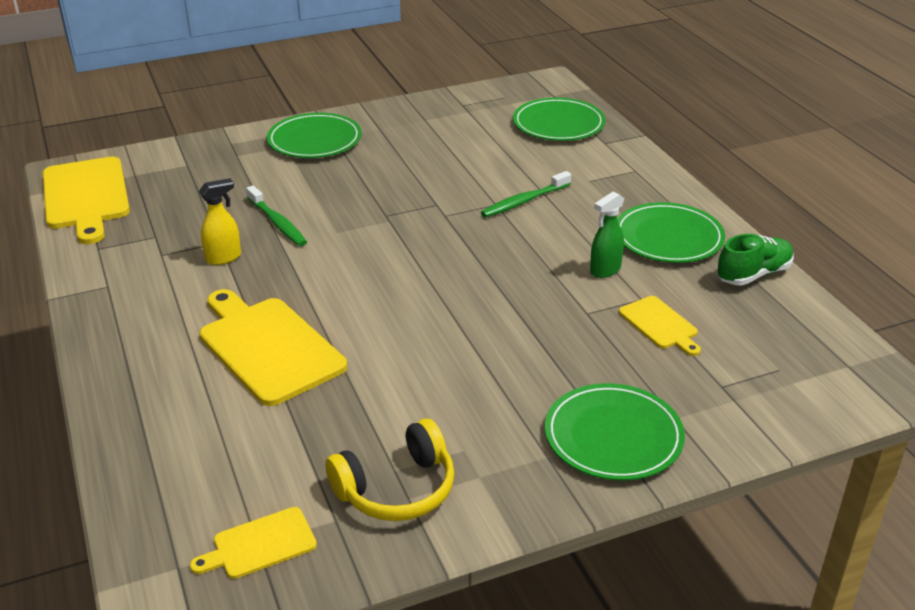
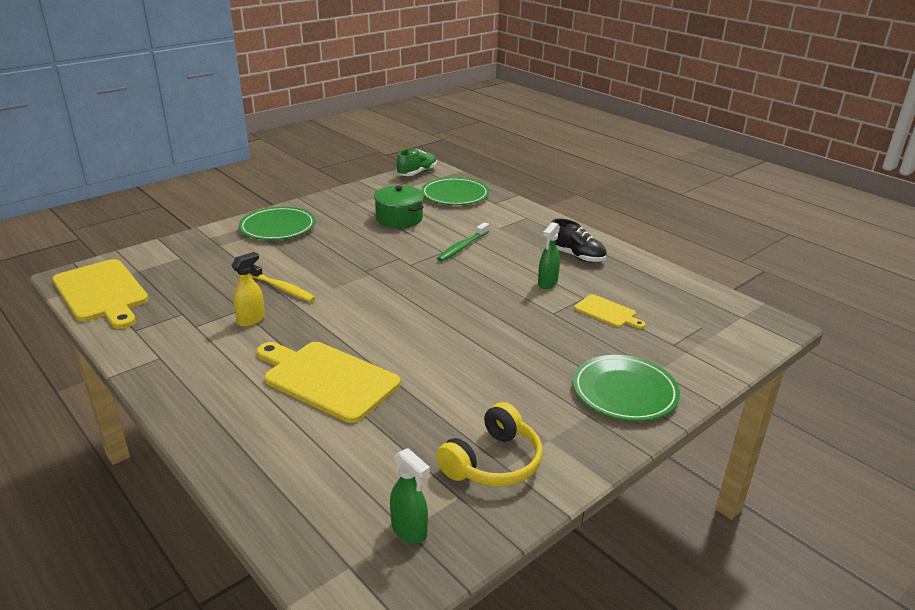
camera: 20 degrees left, 5 degrees down
yellow cutting board [190,507,317,579] -> green spray bottle [390,448,430,543]
green toothbrush [246,186,307,246] -> yellow toothbrush [250,264,315,302]
green plate [617,202,725,263] -> black shoe [551,219,607,263]
green shoe [717,234,794,285] -> green shoe moved to [396,149,437,176]
none -> green pot [374,185,424,228]

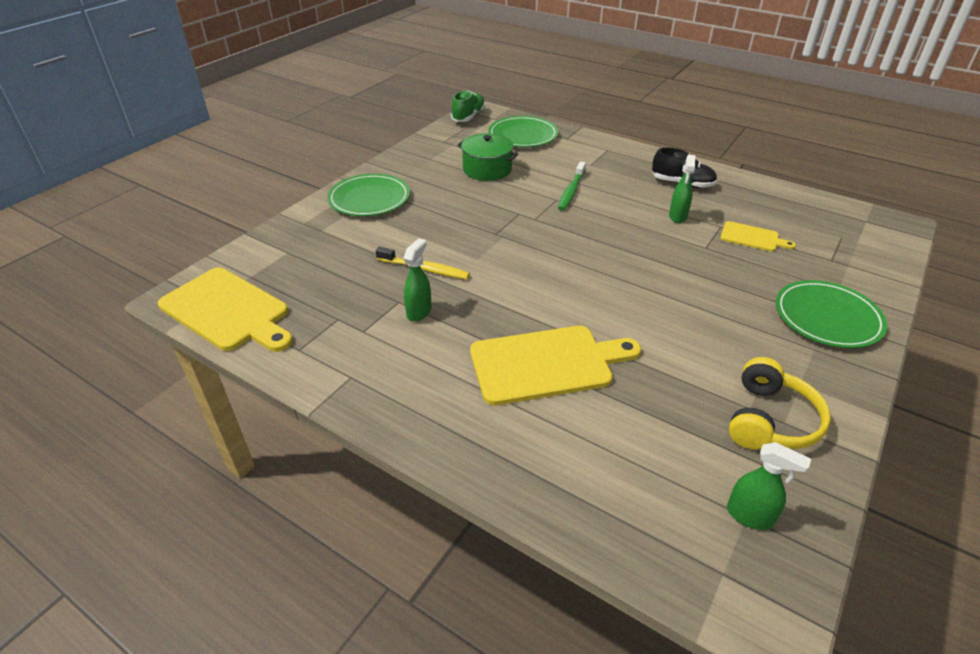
camera: 15 degrees left, 10 degrees up
yellow spray bottle [231,252,265,327] -> green spray bottle [403,238,431,322]
yellow cutting board [257,342,401,423] -> yellow cutting board turned 150 degrees clockwise [470,326,641,405]

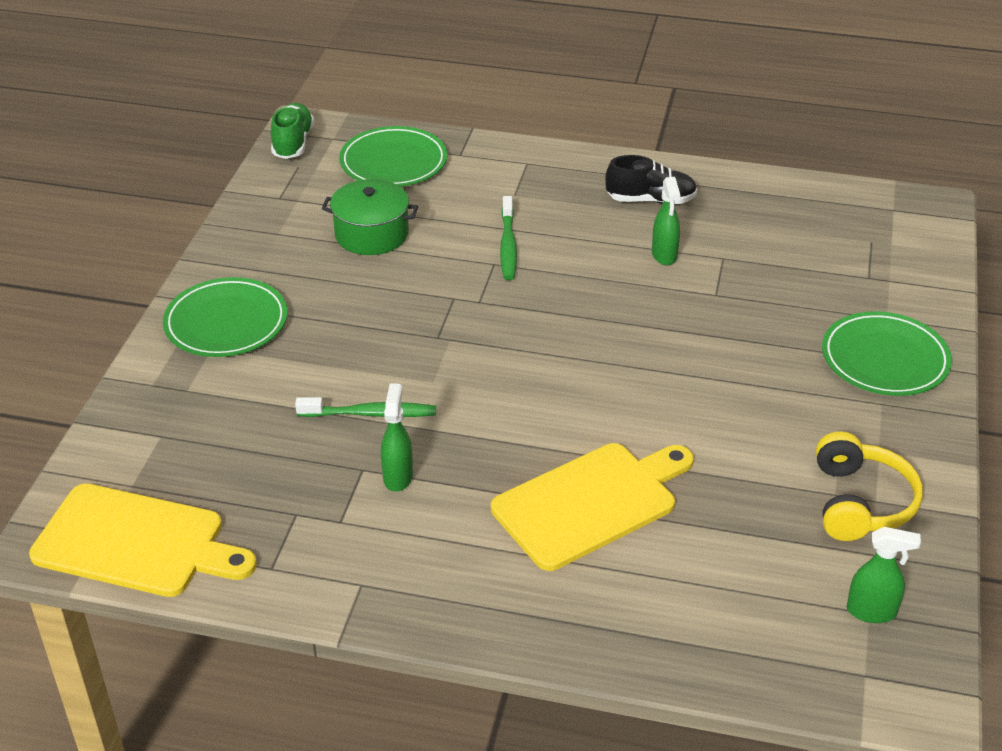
camera: 20 degrees left, 0 degrees up
yellow toothbrush [376,247,470,279] -> green toothbrush [295,397,436,417]
yellow cutting board [720,221,796,252] -> none

